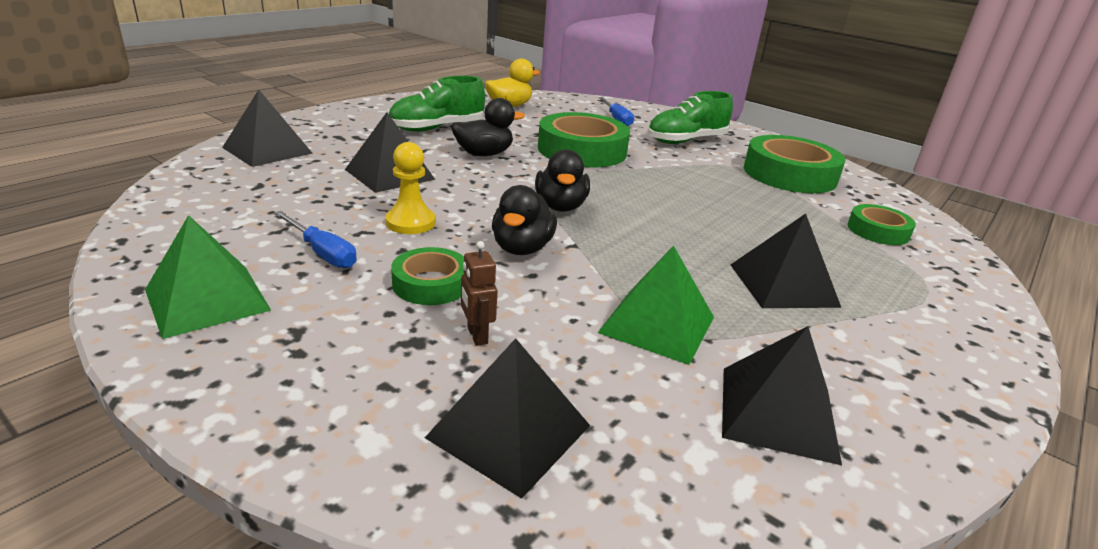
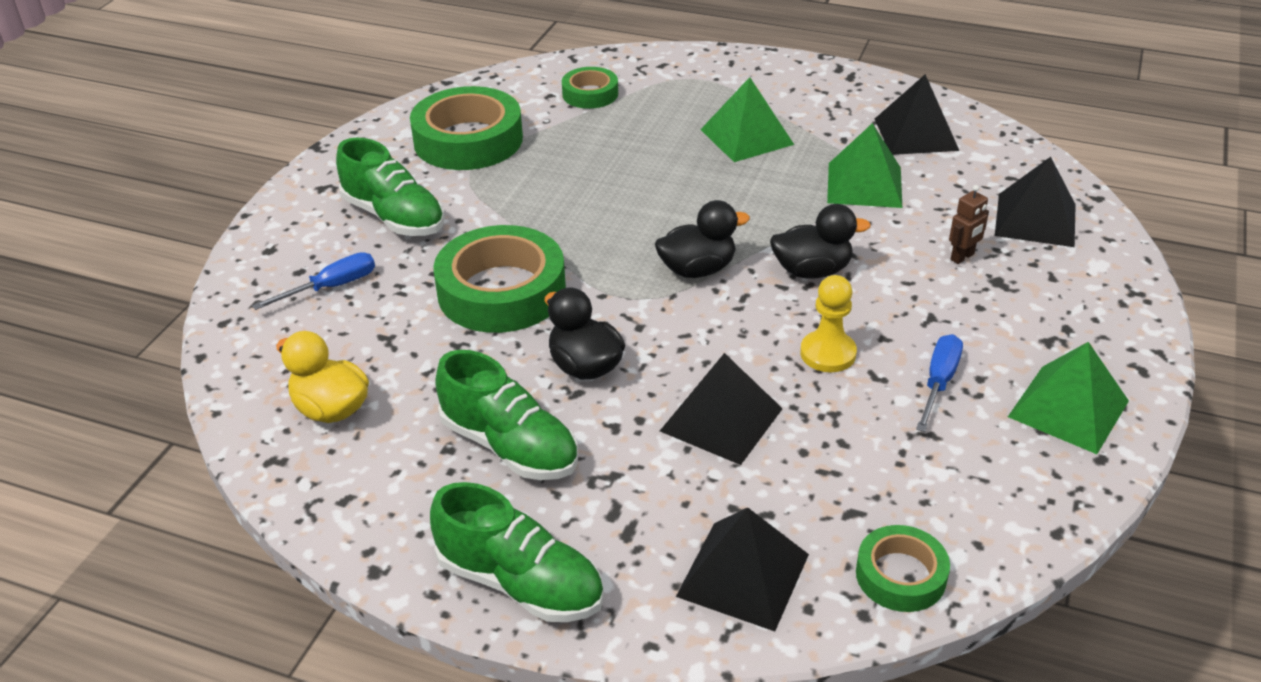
camera: 105 degrees left, 10 degrees up
green tape [391,247,464,305] -> green tape moved to [856,525,950,612]
black pyramid [730,214,841,308] -> green pyramid [700,77,794,162]
none -> green shoe [430,482,604,622]

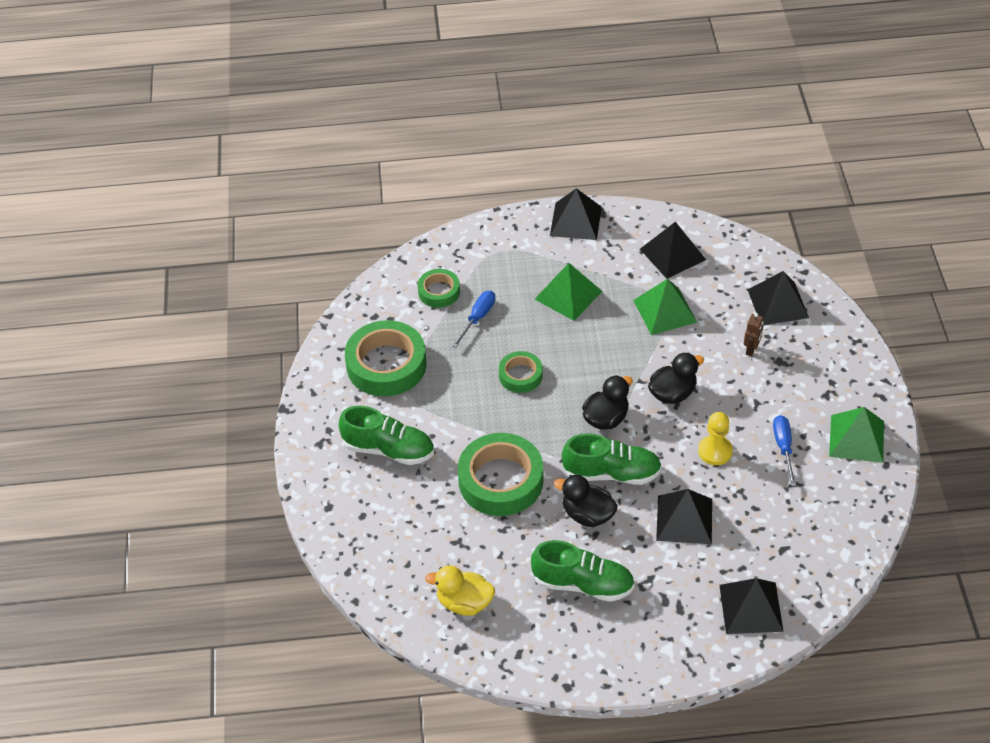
camera: 25 degrees left, 10 degrees up
blue screwdriver [252,252,375,310] -> blue screwdriver moved to [452,291,495,348]
green shoe [430,482,604,622] -> green shoe moved to [562,433,662,485]
green tape [856,525,950,612] -> green tape moved to [499,351,543,393]
none -> black pyramid [550,188,602,240]

